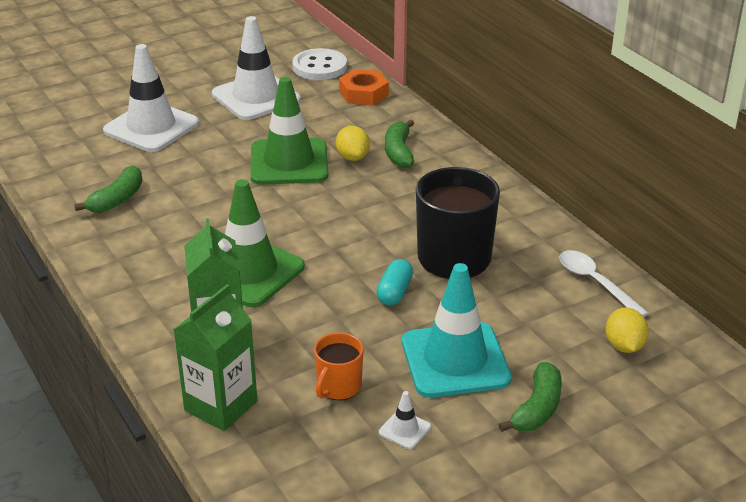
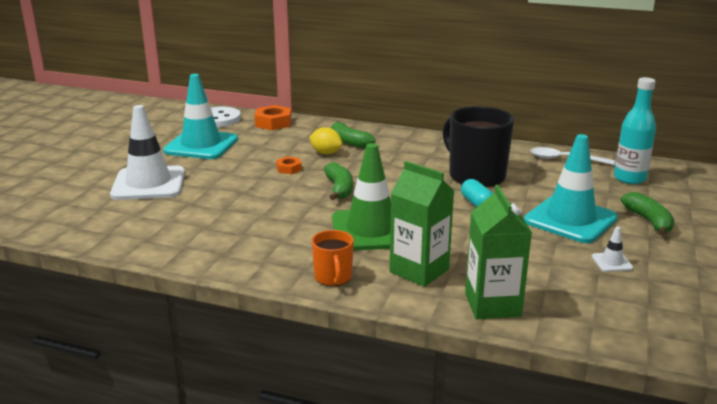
camera: 40 degrees left, 10 degrees down
green banana [74,166,142,213] -> green banana moved to [324,162,353,200]
white traffic cone [212,16,301,120] -> turquoise traffic cone [163,74,238,159]
green traffic cone [250,77,328,185] -> orange nut [276,157,302,174]
orange mug [314,333,363,400] -> orange mug moved to [312,230,354,286]
yellow lemon [606,307,649,353] -> turquoise bottle [614,77,656,184]

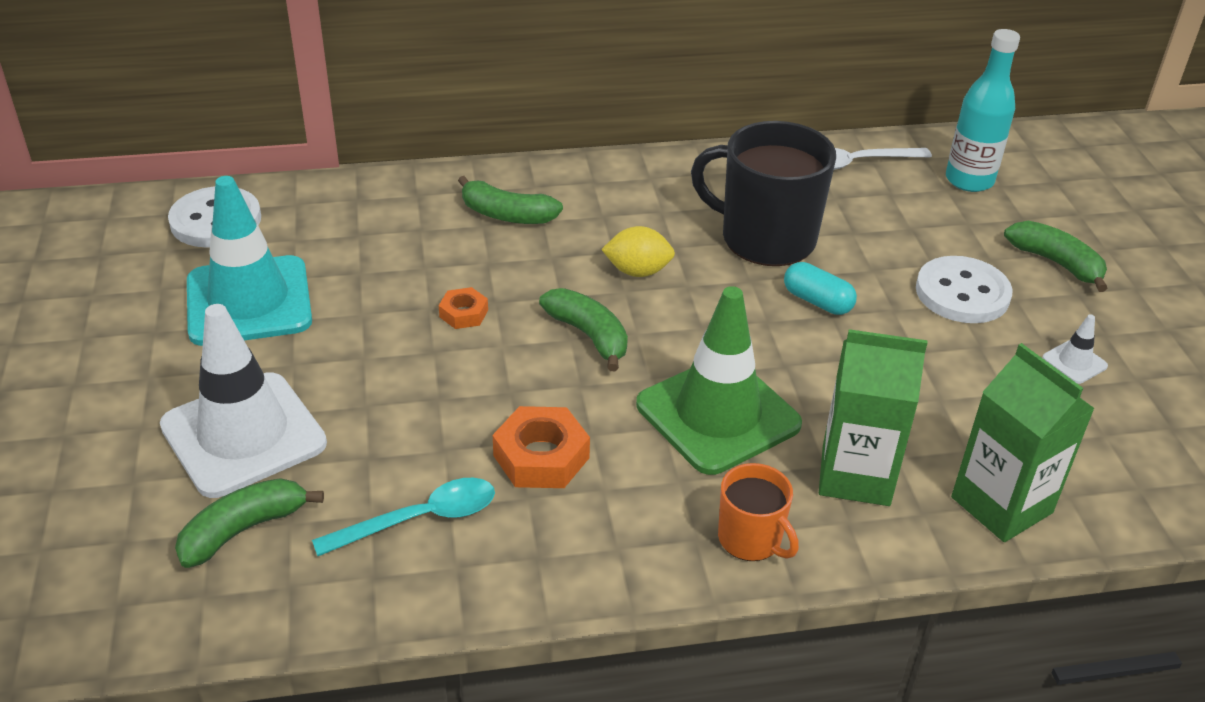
camera: 30 degrees left, 15 degrees up
orange nut [255,105,291,130] -> orange nut moved to [493,406,590,488]
yellow lemon [310,127,342,155] -> yellow lemon moved to [601,226,675,277]
turquoise traffic cone [524,134,618,243] -> white button [916,256,1013,323]
none -> green banana [175,478,324,568]
none -> turquoise spoon [312,478,495,556]

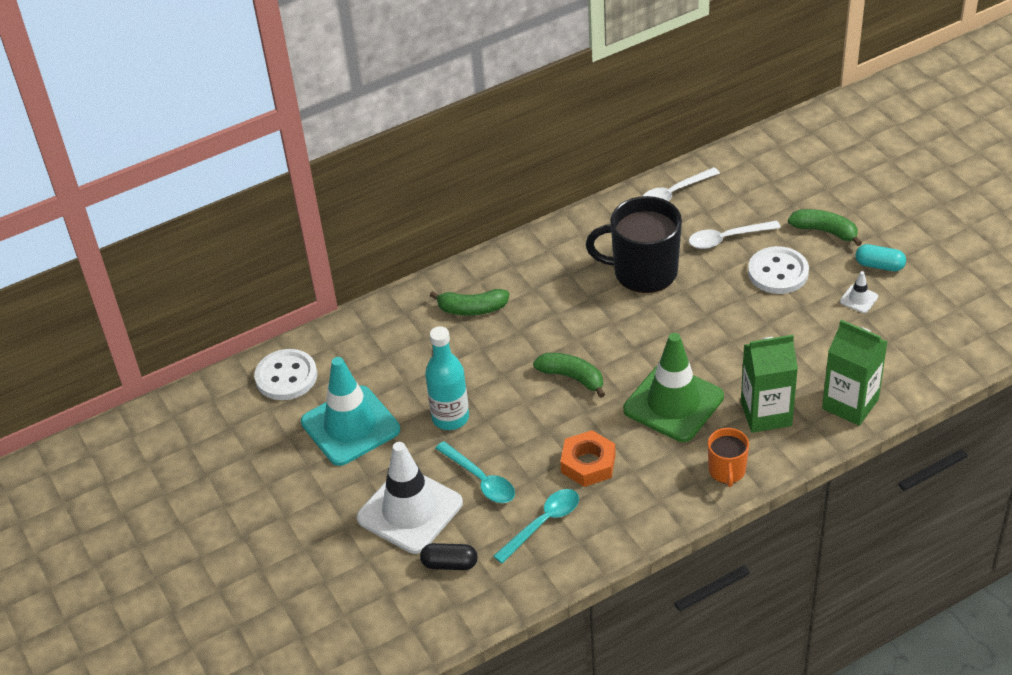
camera: 15 degrees left, 5 degrees up
green banana [175,478,324,568] -> black capsule [420,543,478,570]
orange nut [439,287,488,329] -> none
yellow lemon [601,226,675,277] -> none
orange mug [718,463,799,561] -> orange mug turned 60 degrees clockwise [708,428,749,487]
turquoise capsule [784,262,857,315] -> turquoise capsule moved to [855,244,906,271]
turquoise bottle [946,29,1020,192] -> turquoise bottle moved to [425,326,469,430]
none -> turquoise spoon [435,441,515,503]
none -> white spoon [689,221,781,249]

